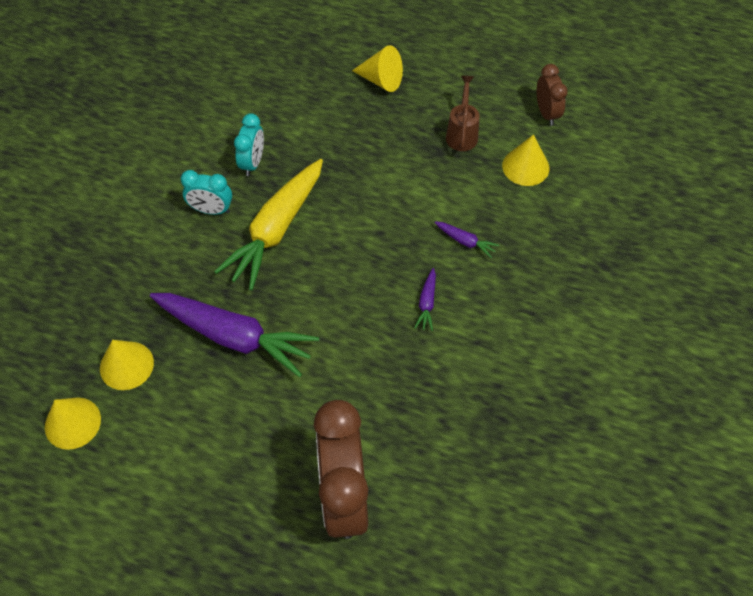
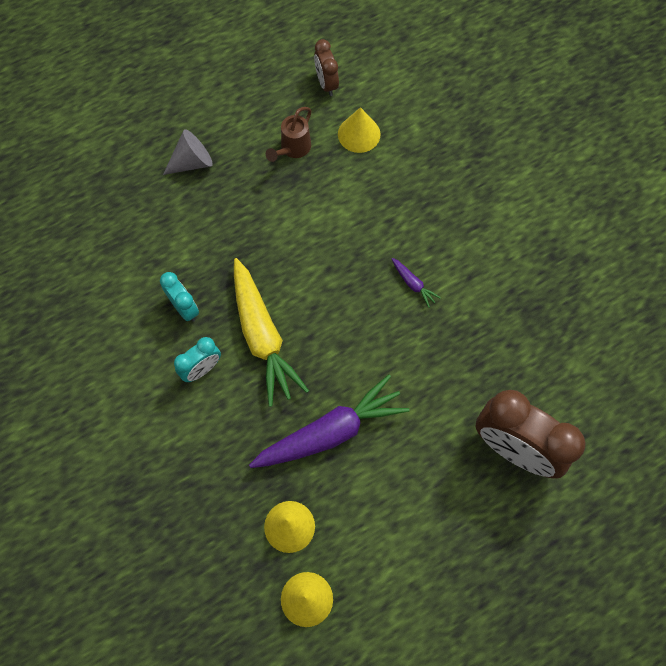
camera: 50 degrees left, 10 degrees up
yellow cone [352,45,403,92] -> grey cone [163,129,213,175]
purple carrot [434,221,499,258] -> none
brown watering can [446,76,480,151] -> brown watering can turned 105 degrees counterclockwise [266,107,311,162]
brown clock [537,64,567,126] -> brown clock turned 135 degrees counterclockwise [314,39,339,96]

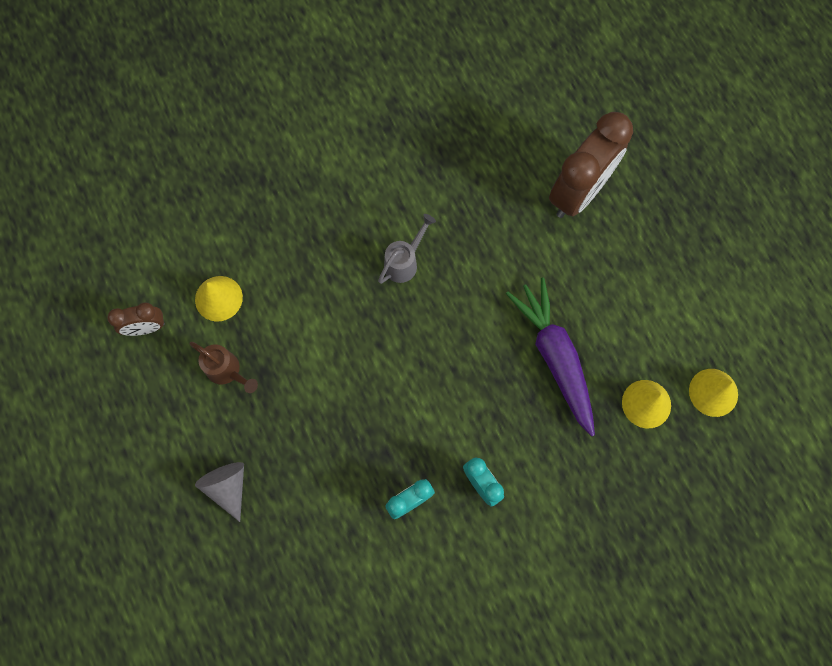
camera: 85 degrees left, 5 degrees up
yellow carrot [234,258,309,407] -> none
purple carrot [392,258,441,308] -> grey watering can [378,214,436,284]

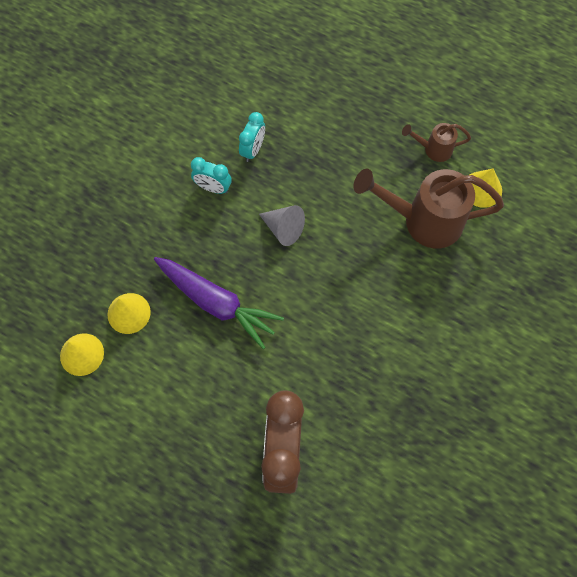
camera: 145 degrees right, 5 degrees down
brown clock [107,302,165,336] -> none
grey cone [195,462,244,522] -> grey cone moved to [259,205,305,246]
grey watering can [378,214,436,284] -> none
none -> brown watering can [353,169,504,249]

